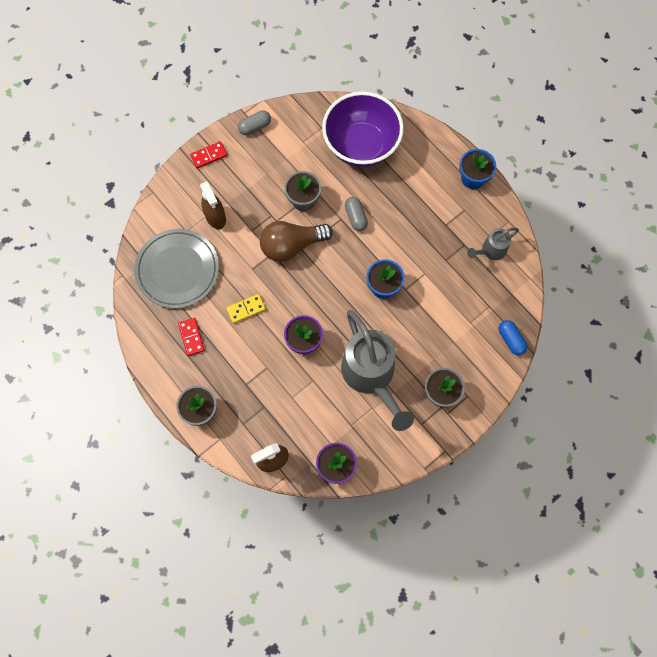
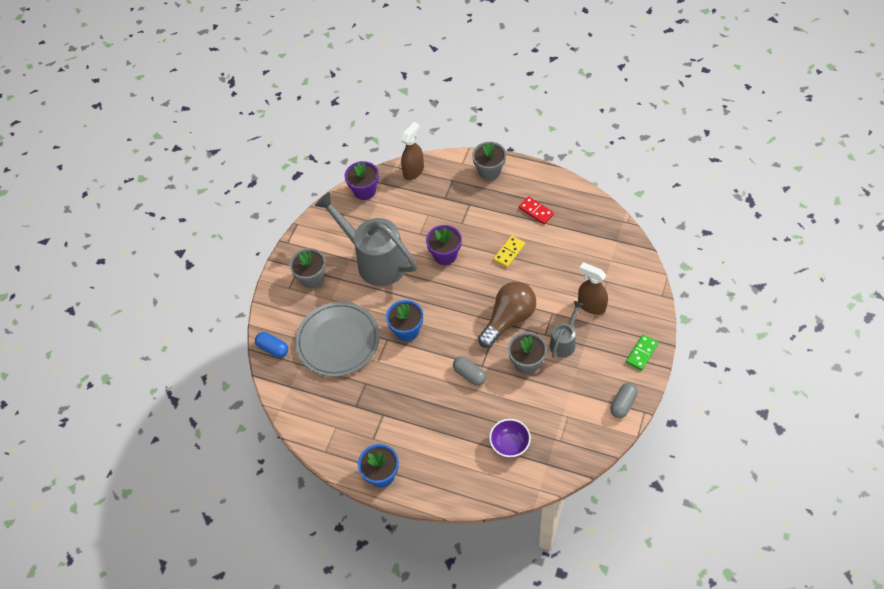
camera: 155 degrees right, 15 degrees down
grey plate [134,229,219,308] -> grey plate moved to [295,302,380,377]
red domino [190,141,227,168] -> green domino [626,334,659,371]
purple bowl [322,92,404,167] -> purple bowl [489,419,531,458], size x0.46
grey watering can [467,228,519,260] -> grey watering can moved to [550,301,584,358]

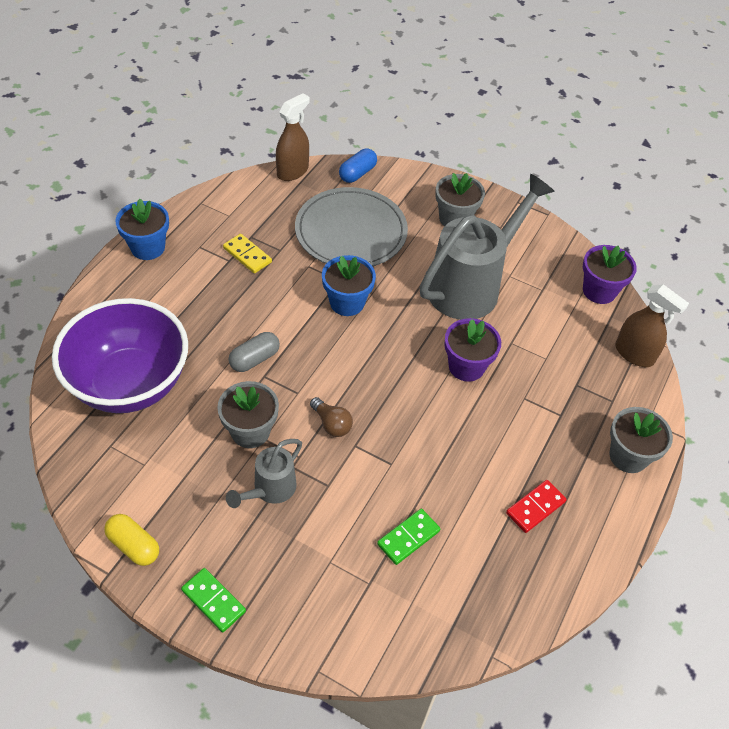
camera: 90 degrees right, 5 degrees down
brown light bulb [478,282,536,348] -> brown light bulb [310,397,353,437], size x0.47
purple bowl [489,419,531,458] -> purple bowl [52,298,188,413], size x2.17
yellow domino [493,236,525,267] -> yellow domino moved to [223,234,272,273]
grey watering can [550,301,584,358] -> grey watering can turned 90 degrees clockwise [226,439,302,508]
brown spray bottle [578,262,608,315] -> brown spray bottle moved to [276,93,310,181]
grey capsule [610,383,638,418] -> yellow capsule [104,514,159,566]
none -> green domino [377,509,440,565]

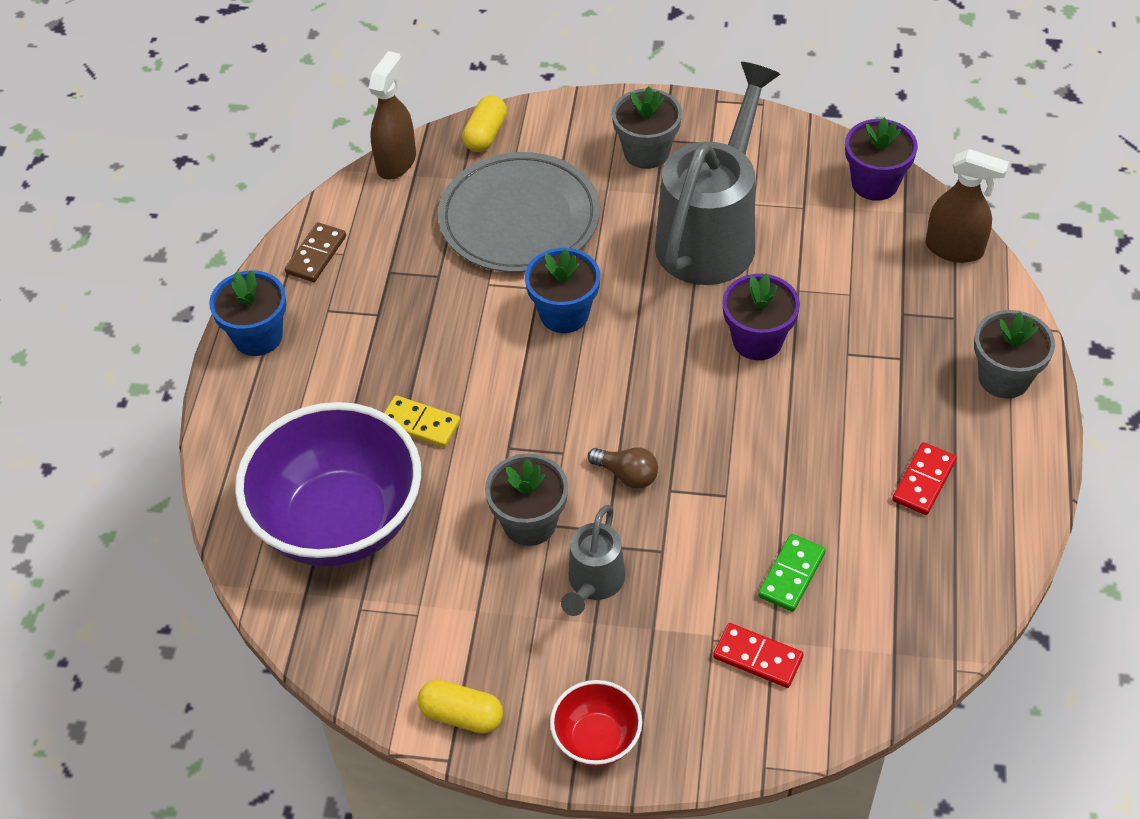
camera: 15 degrees left, 0 degrees up
green domino [181,568,246,632] -> red bowl [550,680,642,767]
yellow domino [223,234,272,273] -> yellow domino moved to [384,395,461,448]
grey capsule [229,332,280,372] -> none
blue capsule [339,149,377,183] -> yellow capsule [462,95,507,152]
none -> brown domino [285,222,346,282]
none -> red domino [713,623,803,688]

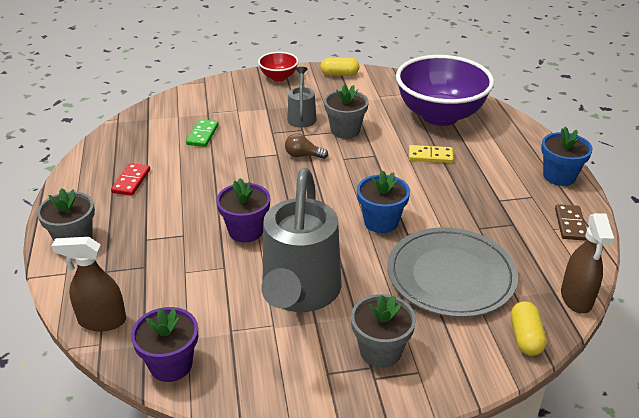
camera: 160 degrees right, 15 degrees down
red domino [713,623,803,688] -> none

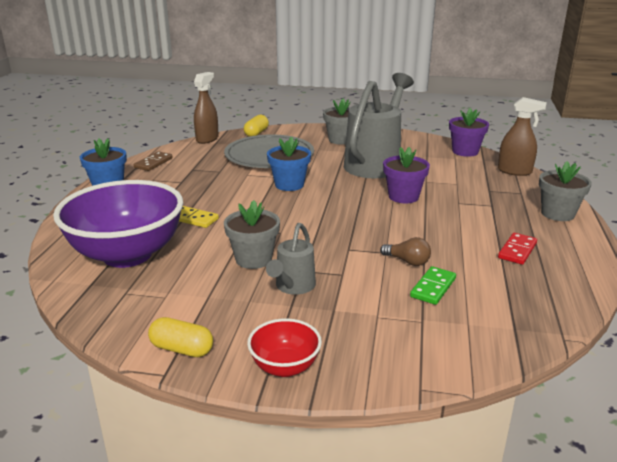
camera: 160 degrees left, 10 degrees down
brown light bulb [285,134,328,159] -> brown light bulb moved to [380,237,431,266]

